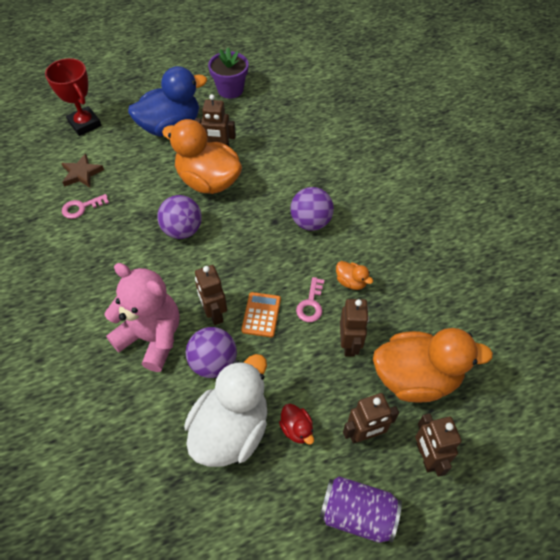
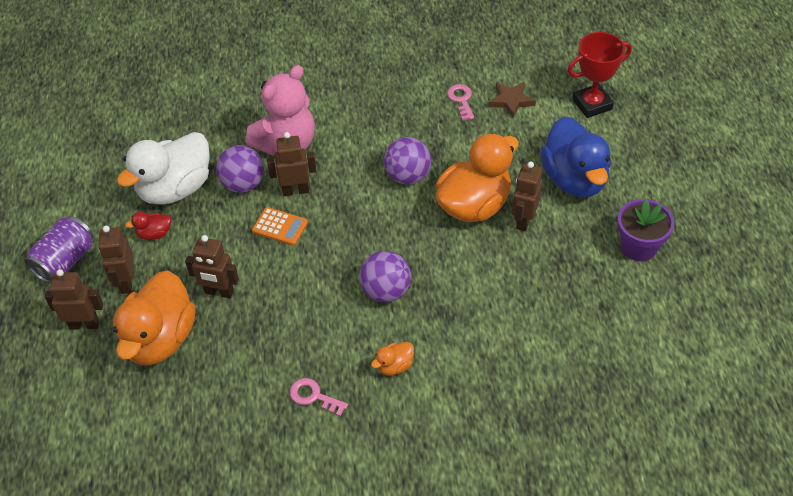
camera: 105 degrees right, 5 degrees down
white duck [184,354,267,467] -> white duck turned 90 degrees clockwise [117,132,210,205]
pink key [296,277,324,322] -> pink key moved to [290,378,348,417]
orange duck [336,261,373,290] -> orange duck moved to [371,342,414,375]

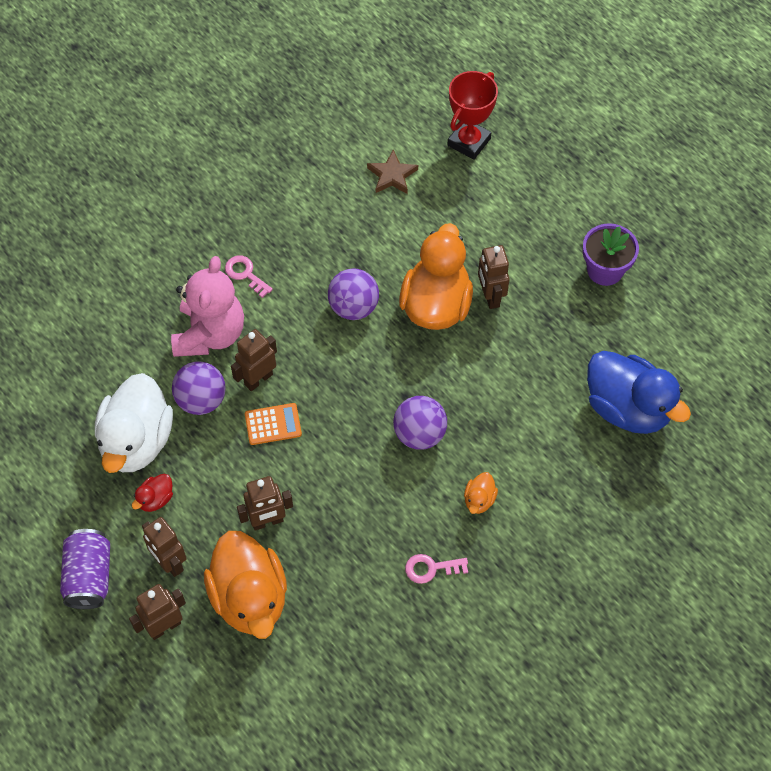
camera: 35 degrees left, 10 degrees up
pink key [447,84,474,120] -> pink key moved to [225,256,273,298]
blue duck [540,117,611,197] -> blue duck moved to [587,351,691,434]

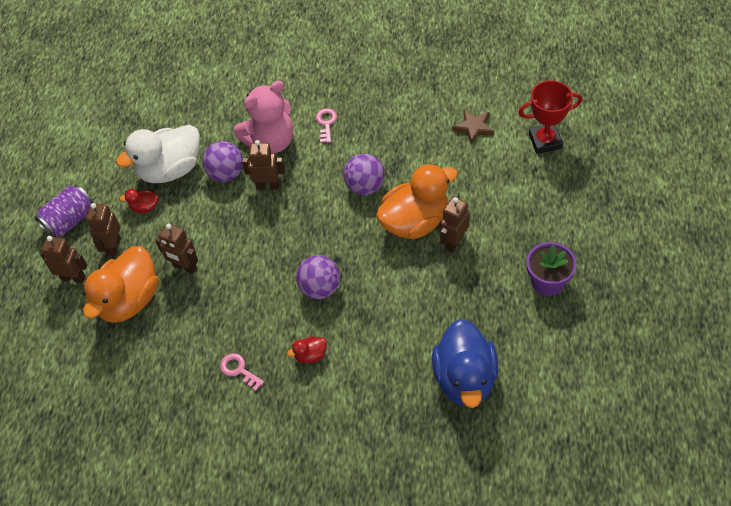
camera: 50 degrees right, 5 degrees down
orange calculator [245,403,302,445] -> none
orange duck [464,472,498,514] -> red duck [287,336,327,364]

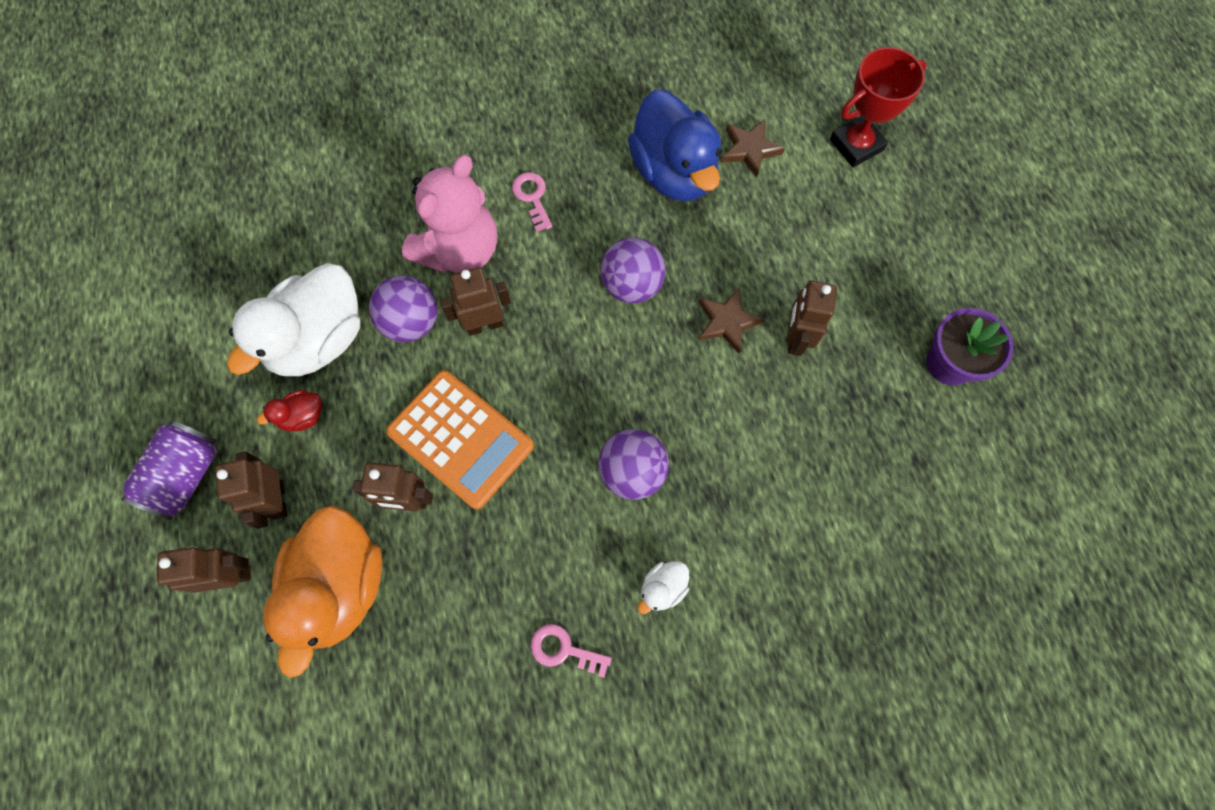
camera: 25 degrees left, 15 degrees up
red duck [287,336,327,364] -> white duck [638,561,689,614]
orange duck [376,164,458,239] -> brown star [699,288,765,354]
blue duck [432,319,498,408] -> blue duck moved to [628,89,721,202]
none -> orange calculator [386,370,534,509]

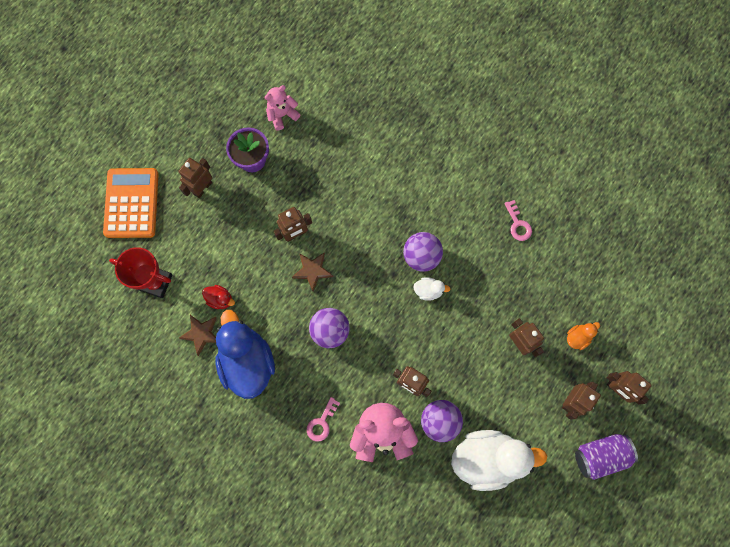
camera: 130 degrees left, 5 degrees up
red duck [257,390,322,432] -> red duck moved to [202,285,235,309]
orange duck [263,505,382,678] -> orange duck [567,322,600,350], size x0.42
orange calculator [386,370,534,509] -> orange calculator moved to [103,168,159,238]
blue duck [628,89,721,202] -> blue duck turned 45 degrees counterclockwise [215,310,275,399]
white duck [638,561,689,614] -> white duck moved to [413,277,450,301]
none -> brown robot [179,158,212,198]
none -> pink teddy bear [264,85,301,130]

